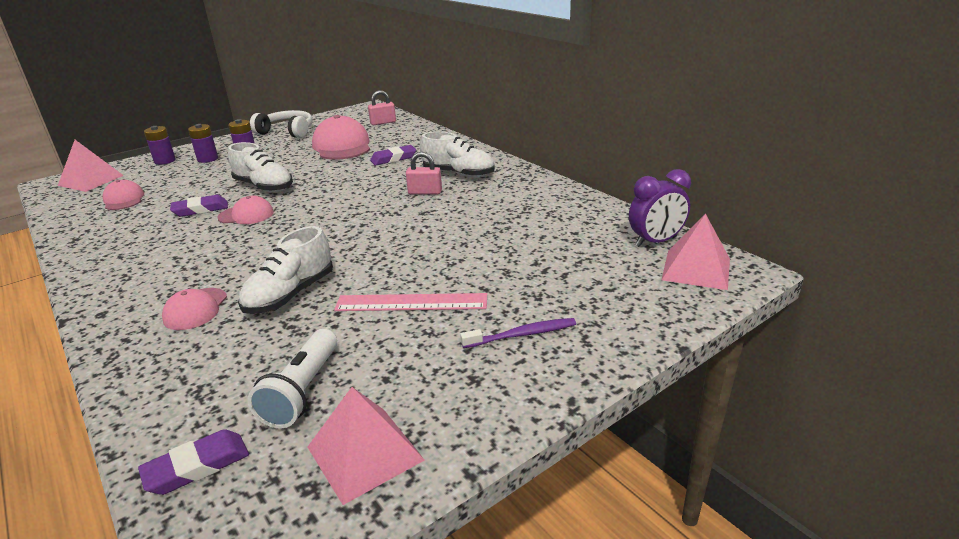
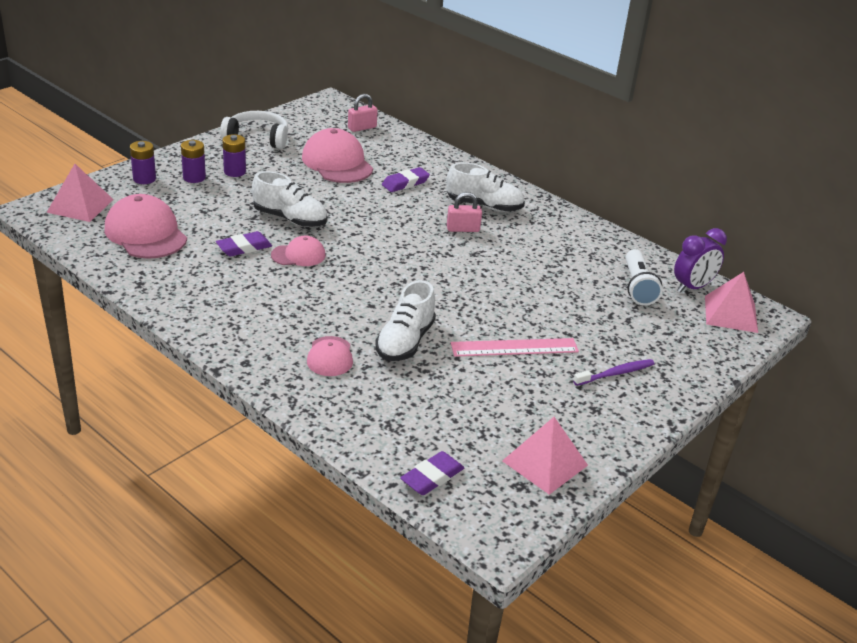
camera: 15 degrees left, 5 degrees up
pink cap [102,180,144,210] -> pink cap [105,194,187,259], size x1.79
white flashlight [247,329,337,428] -> white flashlight moved to [626,249,663,306]

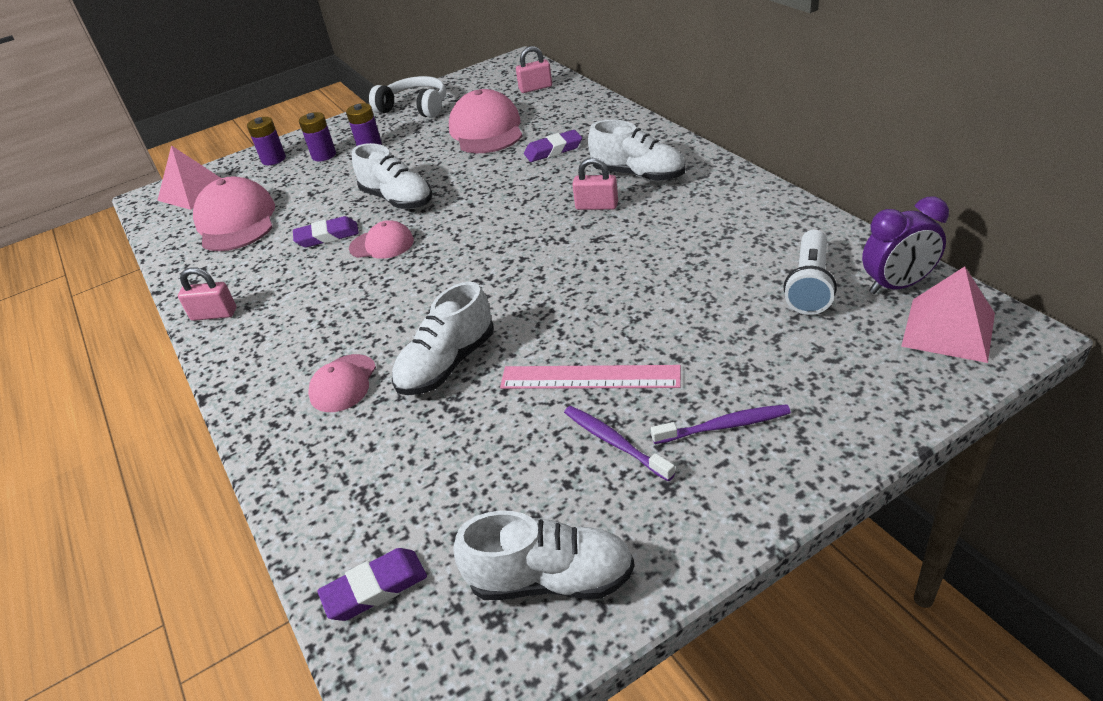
camera: 25 degrees right, 5 degrees up
pink pyramid [502,417,588,495] -> white shoe [453,511,635,600]
none -> pink padlock [178,267,236,321]
none -> purple toothbrush [564,406,675,481]

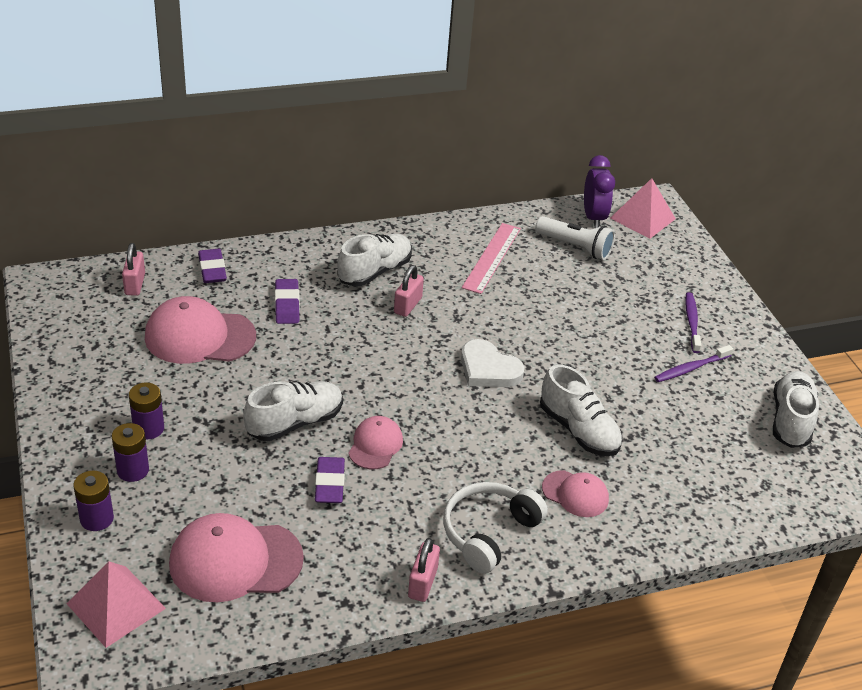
camera: 85 degrees left, 0 degrees up
purple eraser [317,548,427,621] -> purple eraser moved to [198,249,227,283]
white headphones [369,76,446,118] -> white headphones moved to [443,482,548,574]
pink ruler [500,365,681,389] -> pink ruler moved to [462,223,521,294]
none -> white heart [461,339,524,387]

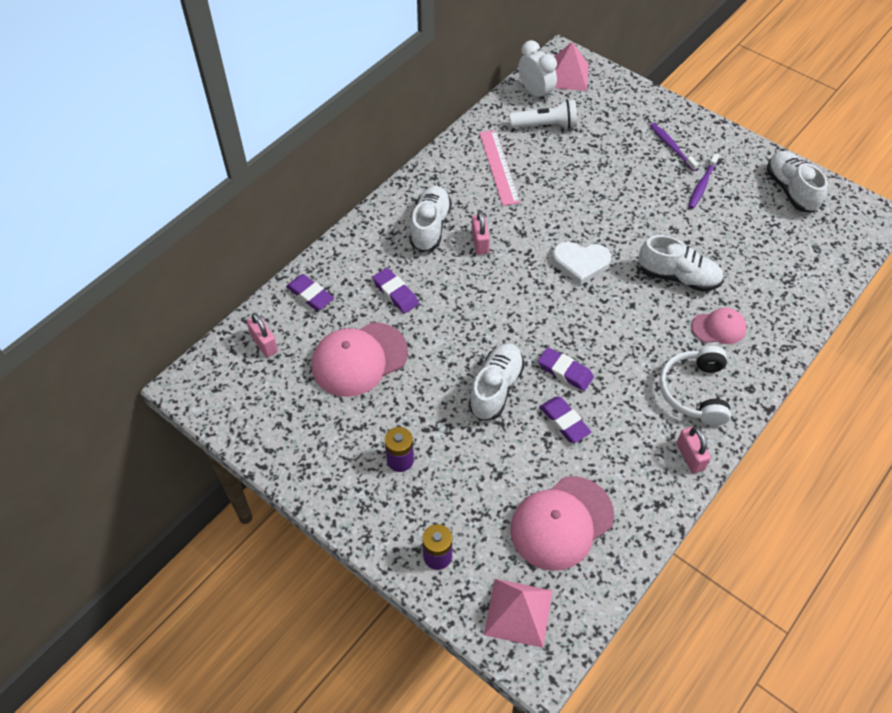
camera: 30 degrees left, 15 degrees up
purple battery [112,423,149,482] -> none
pink cap [348,416,403,469] -> purple eraser [538,347,594,391]
purple clock [584,155,615,228] -> white clock [518,40,557,102]

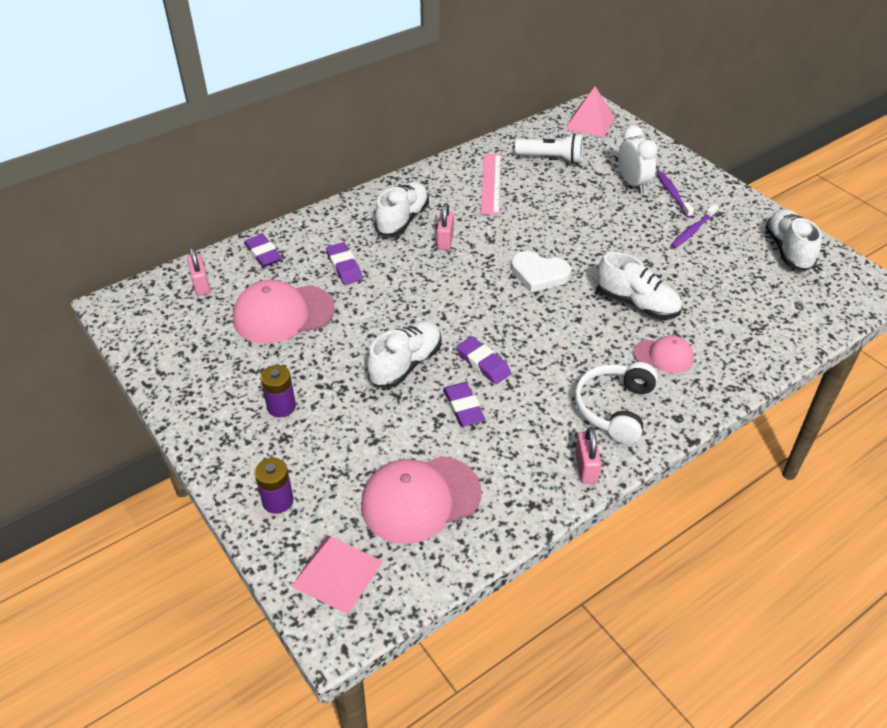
camera: 15 degrees right, 10 degrees down
white clock [518,40,557,102] -> white clock moved to [618,126,658,193]

